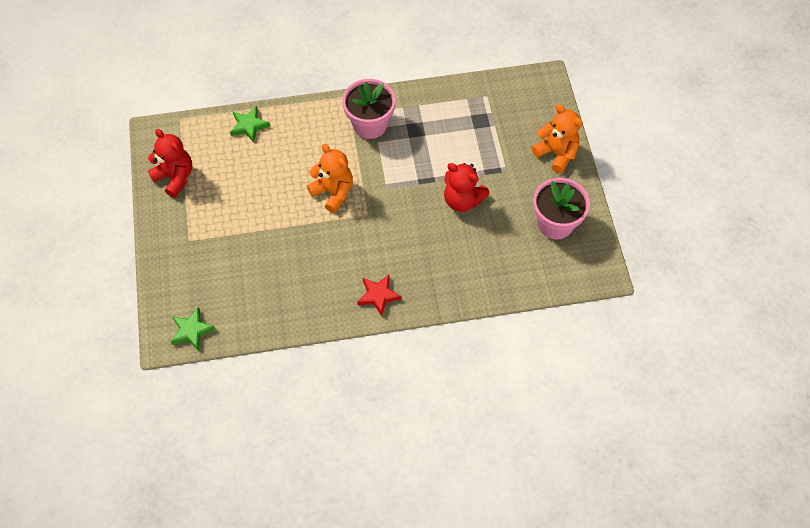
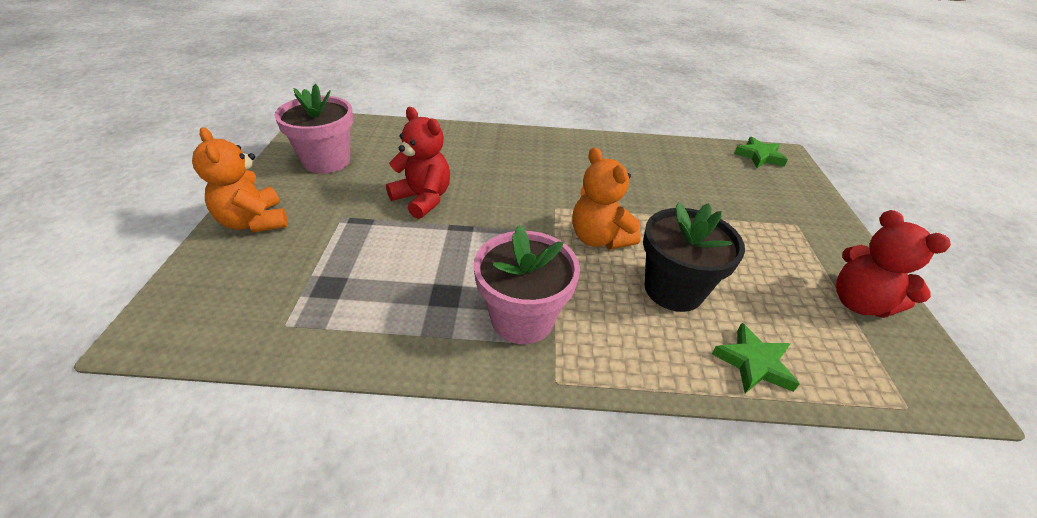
camera: 170 degrees left, 20 degrees down
red star [357,275,402,316] -> none
none -> black flower pot [643,202,745,312]

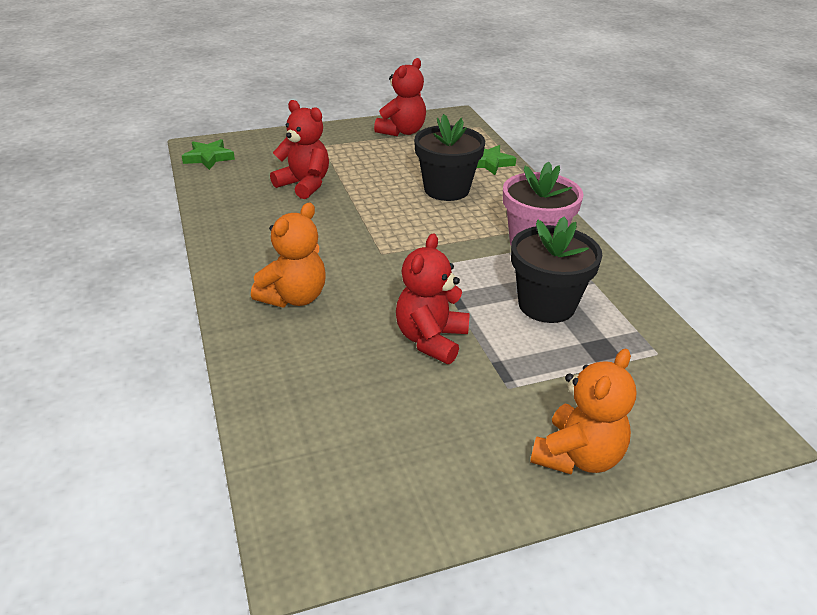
camera: 110 degrees left, 5 degrees down
pink flower pot [274,84,353,174] -> none
orange teddy bear [572,147,641,249] -> orange teddy bear moved to [251,203,326,307]
none -> red teddy bear [270,100,329,199]
none -> black flower pot [511,216,603,323]

